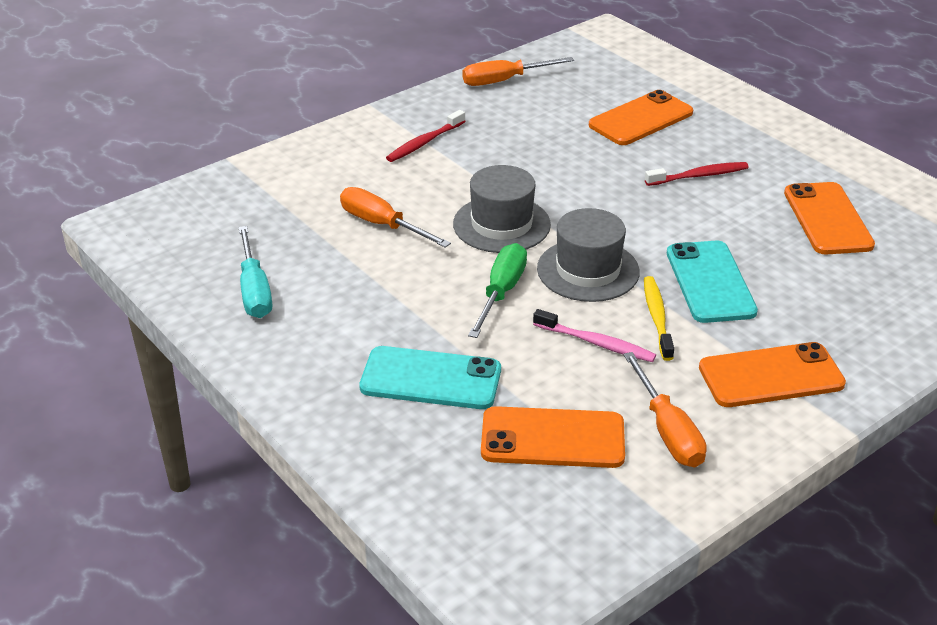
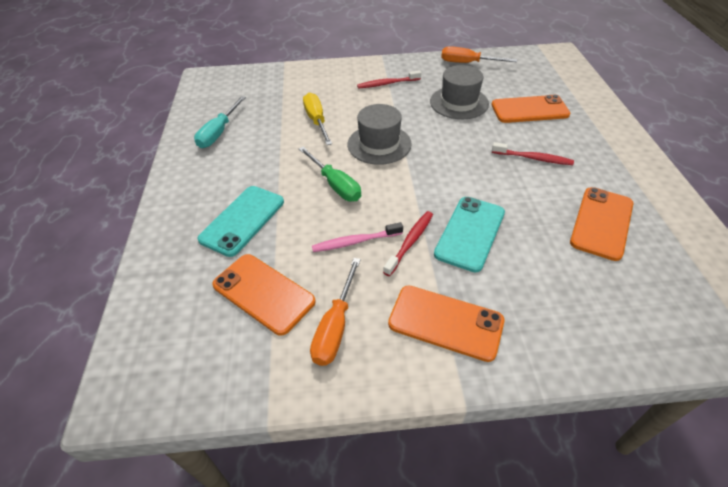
camera: 35 degrees right, 10 degrees up
orange screwdriver [340,187,451,248] -> yellow screwdriver [303,93,332,145]
turquoise phone [359,346,501,409] -> turquoise phone turned 75 degrees clockwise [197,186,284,257]
green screwdriver [468,243,527,338] -> green screwdriver turned 90 degrees clockwise [299,147,361,202]
pink toothbrush [533,309,656,362] -> pink toothbrush turned 105 degrees clockwise [312,222,403,252]
grey hat [537,208,640,302] -> grey hat moved to [430,65,489,119]
yellow toothbrush [644,276,674,361] -> red toothbrush [383,211,433,276]

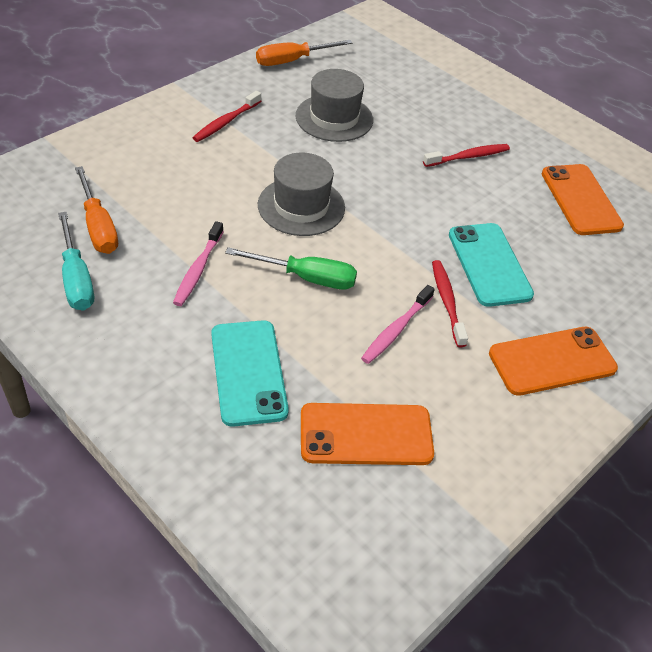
camera: 45 degrees left, 0 degrees up
yellow screwdriver [303,93,332,145] -> none
orange screwdriver [310,258,361,366] -> orange screwdriver moved to [75,166,118,254]
orange phone [491,95,570,123] -> none
none -> pink toothbrush [173,221,224,306]

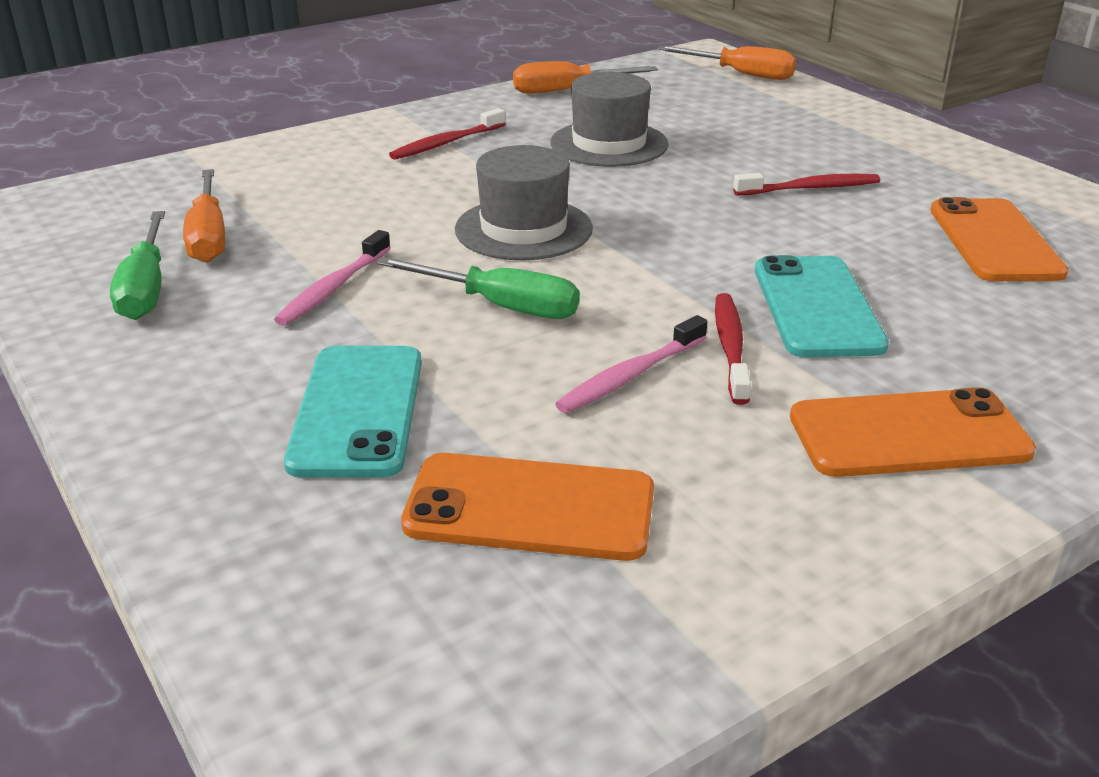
camera: 15 degrees right, 15 degrees down
turquoise screwdriver [58,212,94,311] -> green screwdriver [110,211,165,320]
none -> orange screwdriver [657,46,797,80]

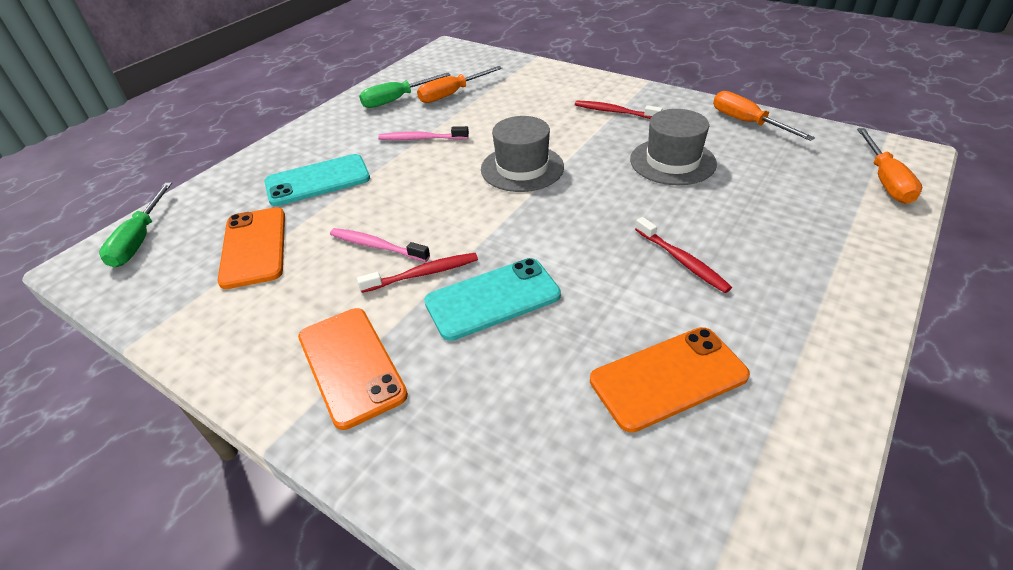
camera: 70 degrees right, 10 degrees up
green screwdriver [377,257,580,319] -> green screwdriver moved to [99,183,172,267]

